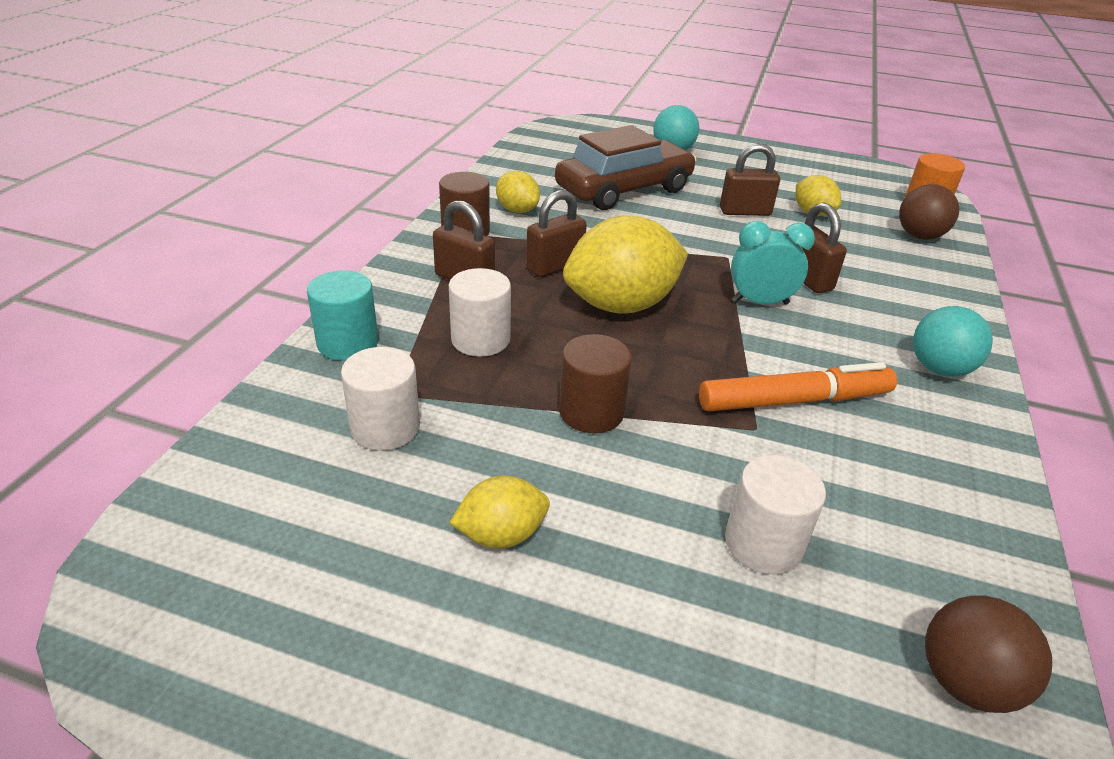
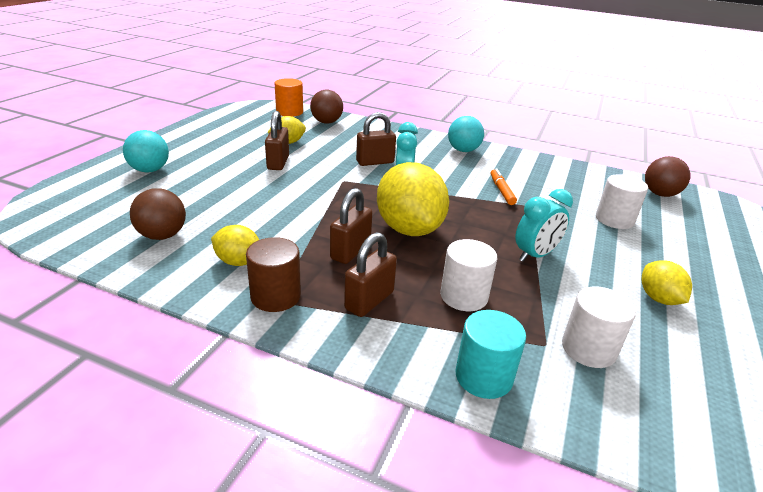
camera: 85 degrees left, 5 degrees down
yellow lemon [496,171,540,213] -> yellow lemon turned 60 degrees clockwise [211,225,259,266]
brown padlock [526,190,587,277] -> brown padlock turned 60 degrees clockwise [330,188,372,264]
brown car [555,125,697,210] -> none
brown cylinder [559,334,632,433] -> turquoise clock [515,189,573,262]
orange marker [699,362,897,412] -> orange marker [491,168,517,205], size x0.57
none -> brown ball [130,188,186,240]

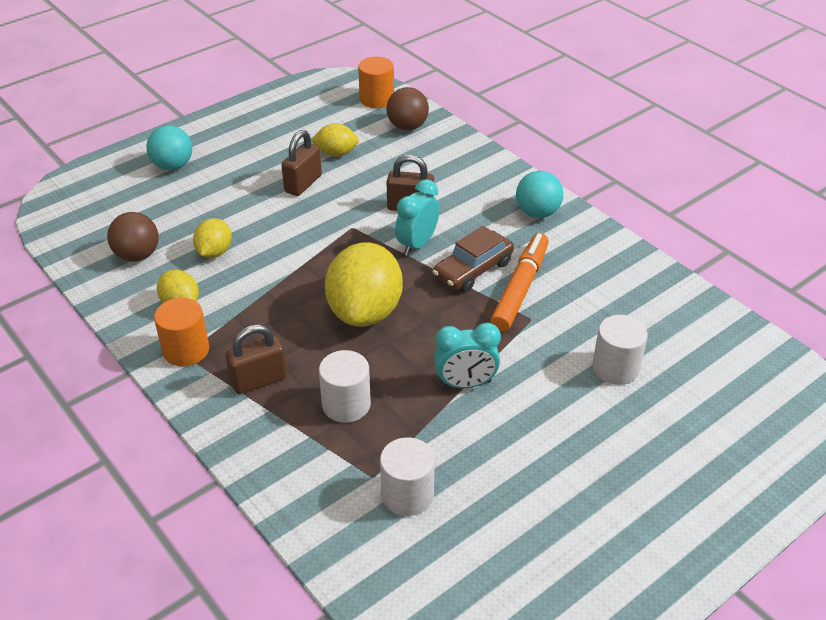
camera: 30 degrees right, 10 degrees up
brown cylinder [246,237,301,312] -> orange cylinder [154,298,209,366]
brown padlock [330,188,372,264] -> none
turquoise cylinder [456,310,526,399] -> none
orange marker [491,168,517,205] -> orange marker [490,233,549,332], size x1.76
yellow lemon [641,260,692,305] -> yellow lemon moved to [193,218,232,258]
brown ball [645,156,690,197] -> none
none -> brown car [432,226,514,292]

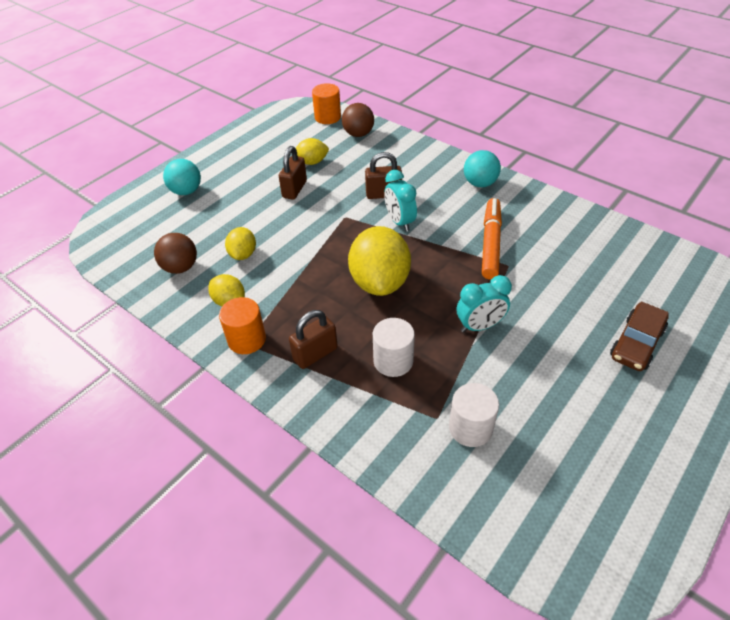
camera: 10 degrees left, 5 degrees up
turquoise clock [395,179,440,256] -> turquoise clock turned 45 degrees counterclockwise [384,170,417,232]
brown car [432,226,514,292] -> brown car moved to [610,301,669,371]
white cylinder [592,315,648,385] -> none

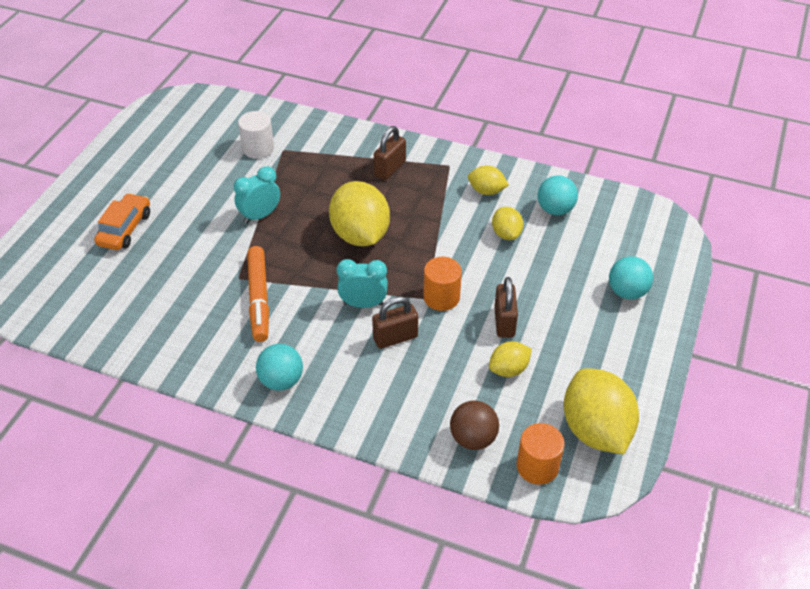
camera: 160 degrees right, 0 degrees up
brown ball [154,233,197,274] -> turquoise ball [538,175,578,215]
orange cylinder [219,297,266,354] -> orange cylinder moved to [423,257,462,311]
white cylinder [373,318,415,377] -> none
turquoise clock [384,170,417,232] -> turquoise clock turned 45 degrees counterclockwise [337,259,388,308]
brown car [610,301,669,371] -> orange car [94,193,150,250]
none -> yellow lemon [564,368,639,454]

